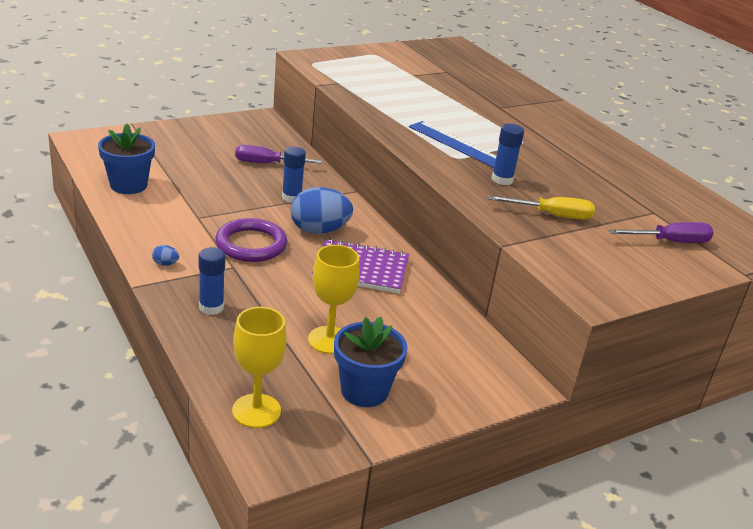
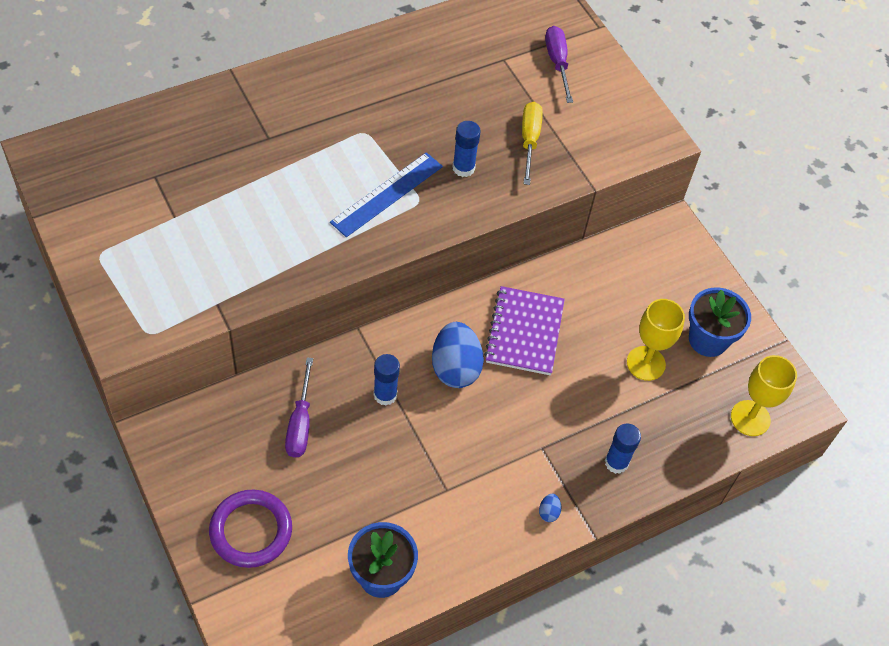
camera: 90 degrees left, 25 degrees up
purple ring [215,218,287,262] -> purple ring moved to [209,489,292,568]

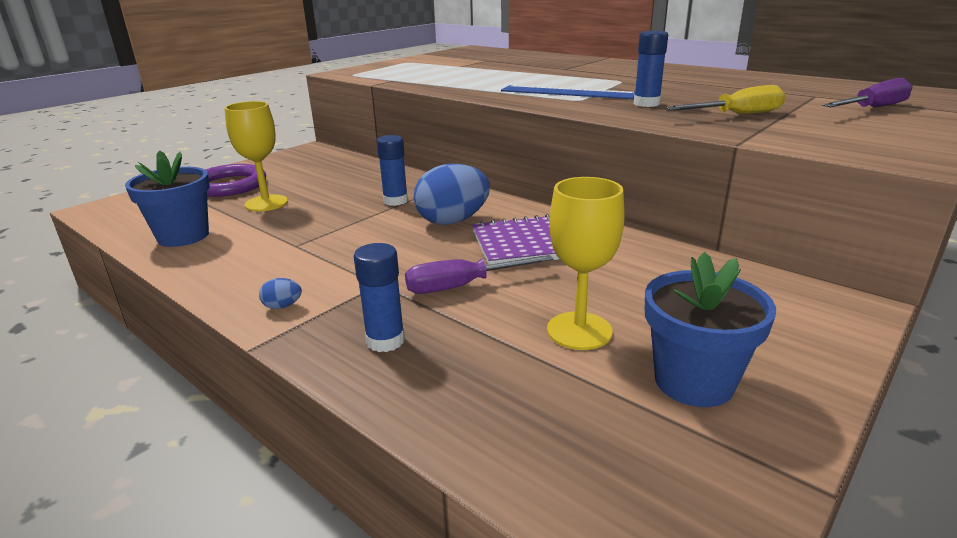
camera: 75 degrees right, 30 degrees down
purple screwdriver [285,357,313,458] -> purple screwdriver moved to [405,255,553,294]
yellow goblet [731,355,797,436] -> yellow goblet moved to [224,101,288,211]

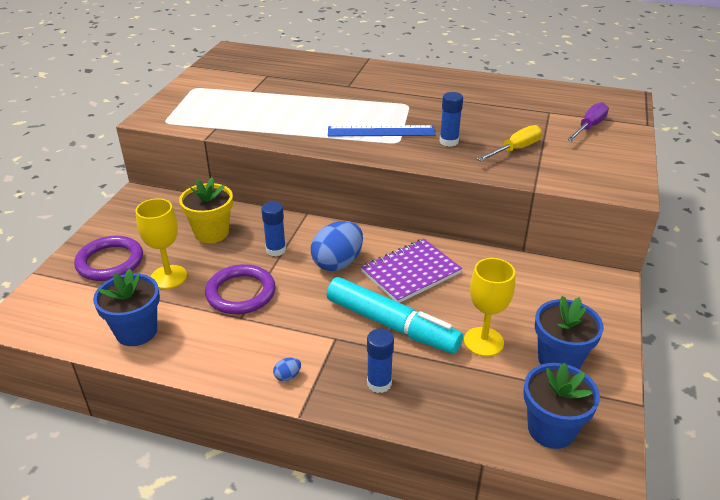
camera: 25 degrees left, 10 degrees up
purple screwdriver [405,255,553,294] -> turquoise marker [326,277,463,354]
none -> yellow flower pot [179,177,233,243]
none -> purple ring [205,264,276,314]
none -> blue flower pot [523,363,600,449]

